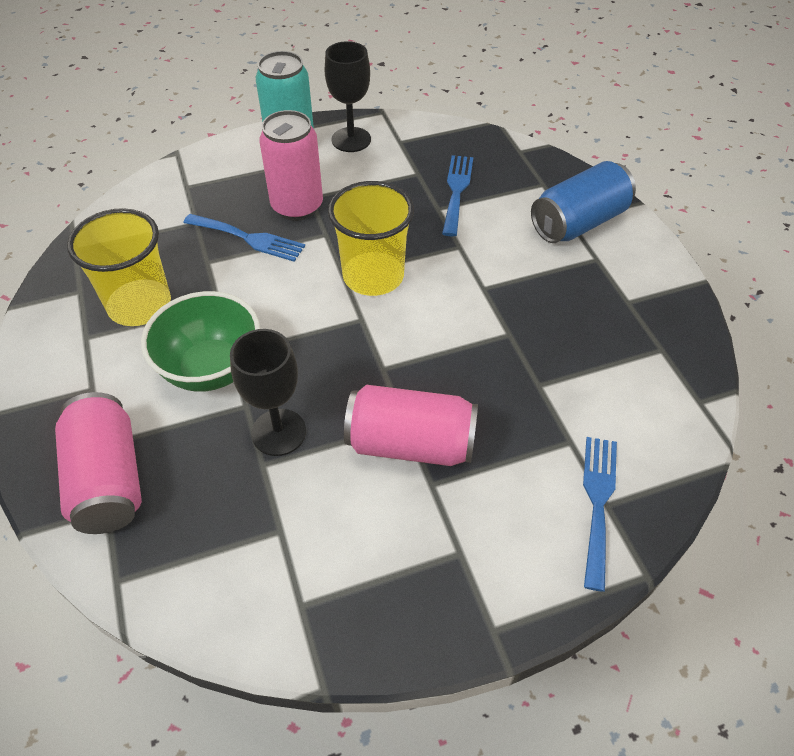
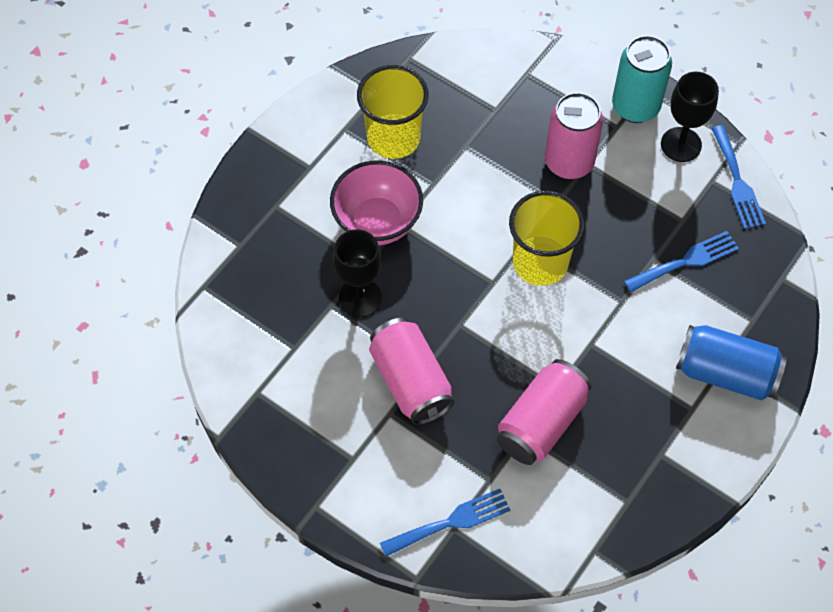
camera: 55 degrees right, 10 degrees up
pink can [55,392,142,534] -> pink can moved to [497,359,592,465]
green bowl [141,291,260,392] -> pink bowl [330,160,423,245]
blue fork [183,214,305,262] -> blue fork moved to [711,125,766,229]

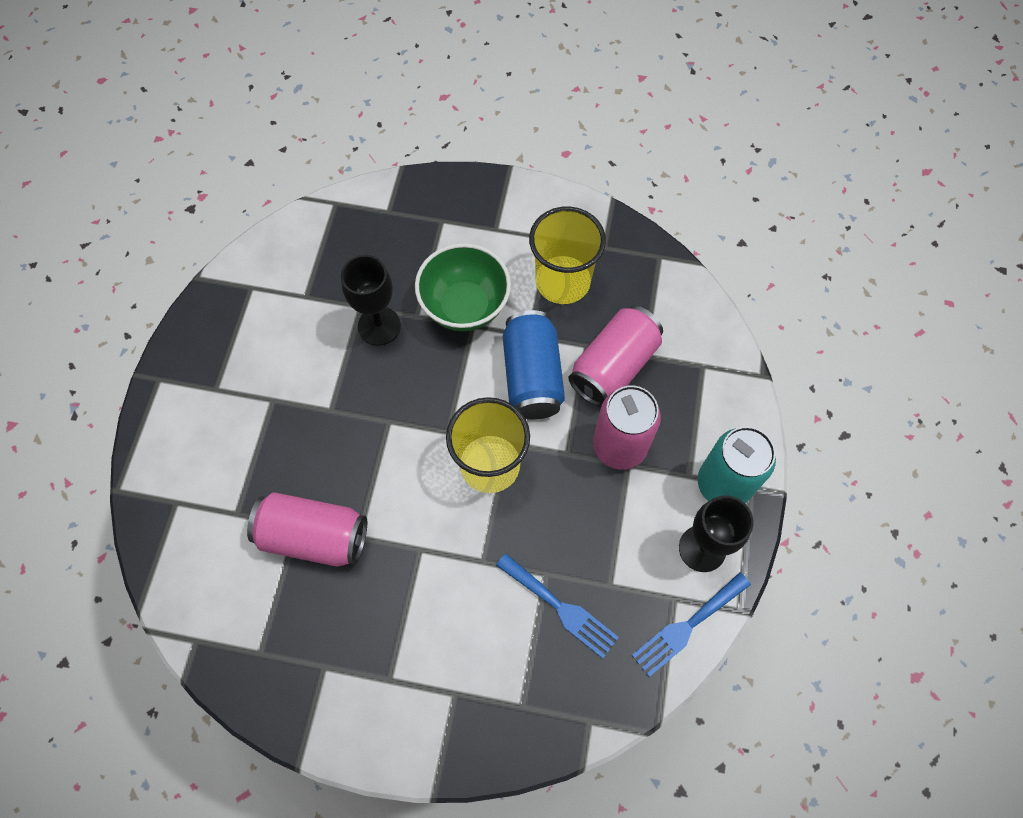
camera: 65 degrees right, 5 degrees up
pink bowl [330,160,423,245] -> green bowl [415,243,511,331]
pink can [369,318,454,425] -> pink can moved to [568,305,663,407]
blue fork [380,489,510,557] -> none
blue can [676,325,787,400] -> blue can moved to [503,310,565,419]

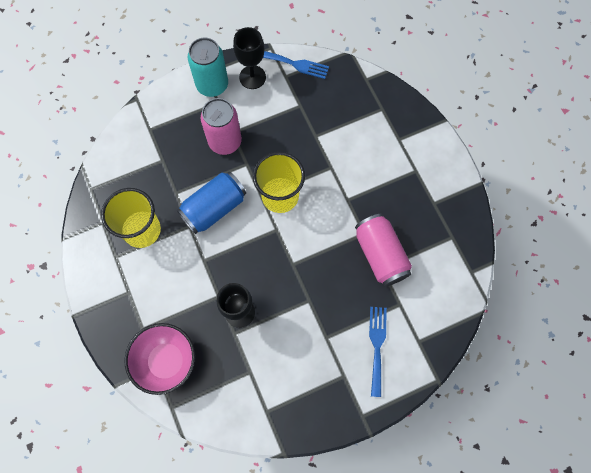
camera: 125 degrees left, 5 degrees up
green bowl [415,243,511,331] -> none
blue fork [496,553,619,658] -> blue fork moved to [369,307,387,397]
pink can [568,305,663,407] -> none
none -> pink bowl [125,323,195,395]

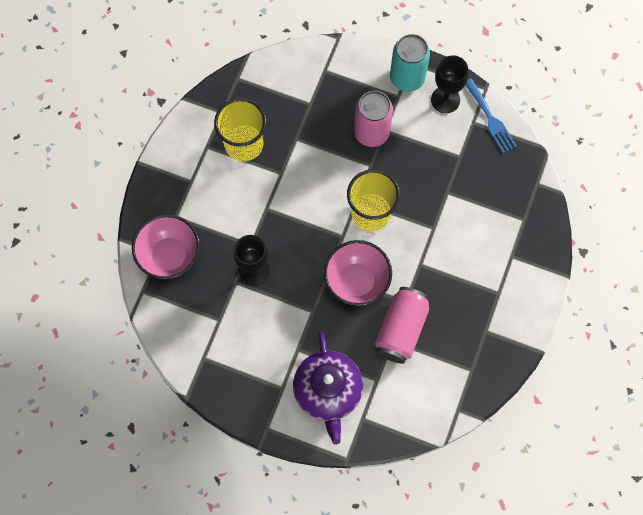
camera: 45 degrees right, 0 degrees up
blue can [177,172,246,234] -> none
blue fork [369,307,387,397] -> purple teapot [293,332,363,445]
none -> pink bowl [324,240,392,306]

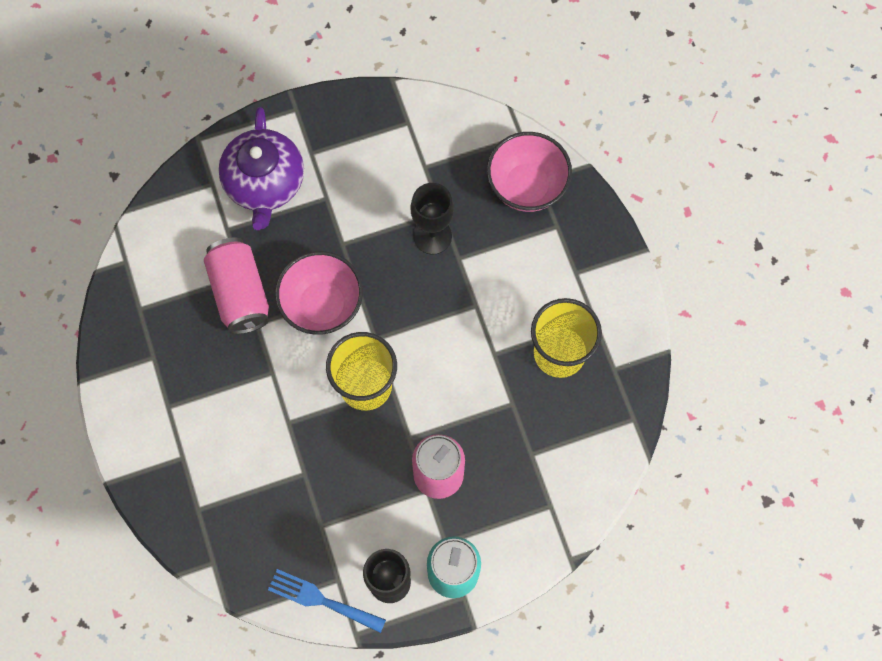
camera: 140 degrees right, 0 degrees up
purple teapot [293,332,363,445] -> purple teapot turned 135 degrees counterclockwise [218,107,304,230]

